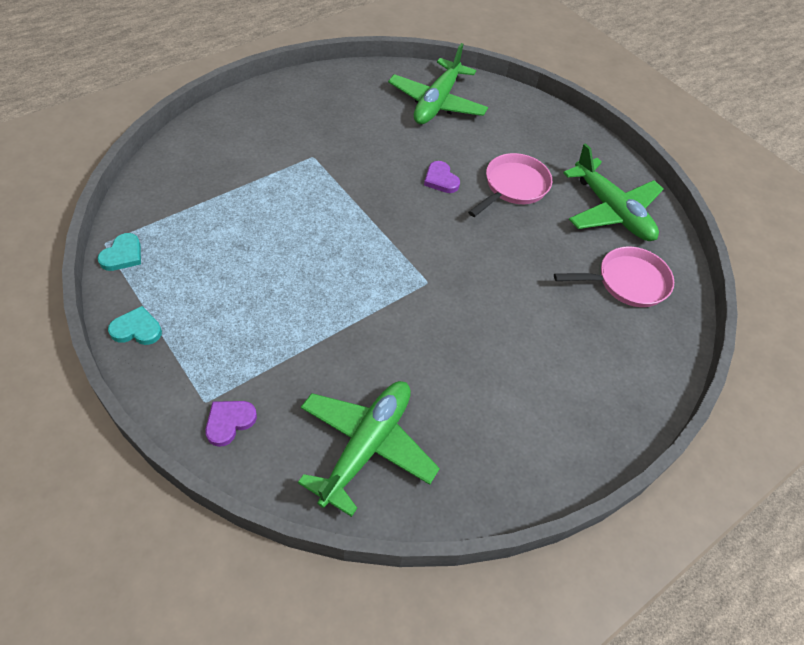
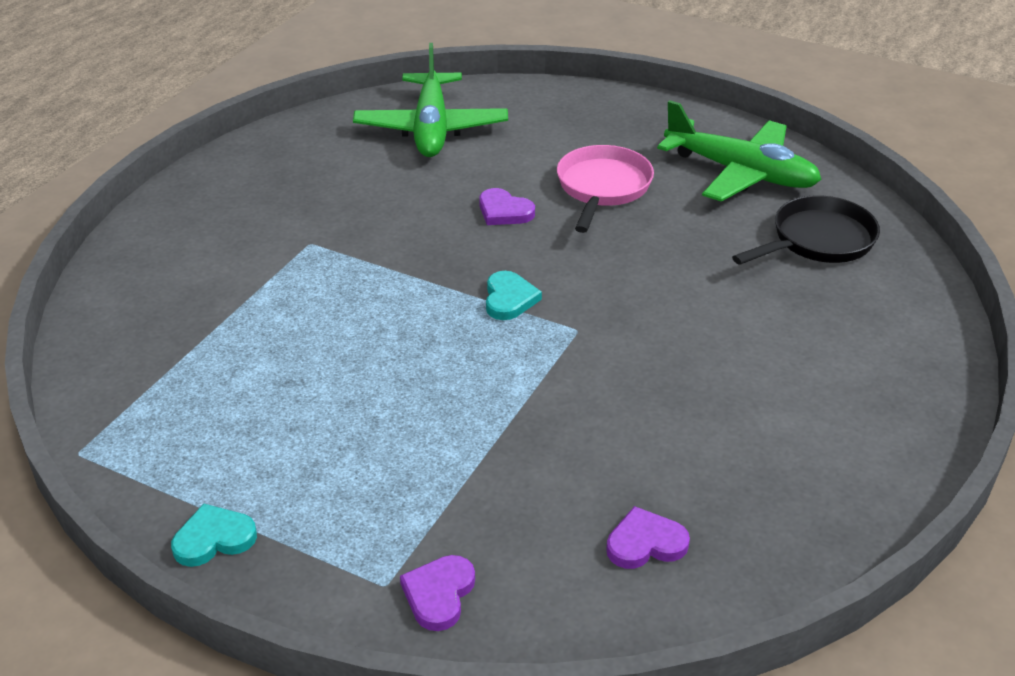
camera: 20 degrees left, 15 degrees down
turquoise heart [98,233,141,271] -> turquoise heart moved to [486,271,542,320]
green plane [298,381,440,517] -> purple heart [606,506,690,569]
pink pan [554,247,674,307] -> black pan [732,195,880,265]

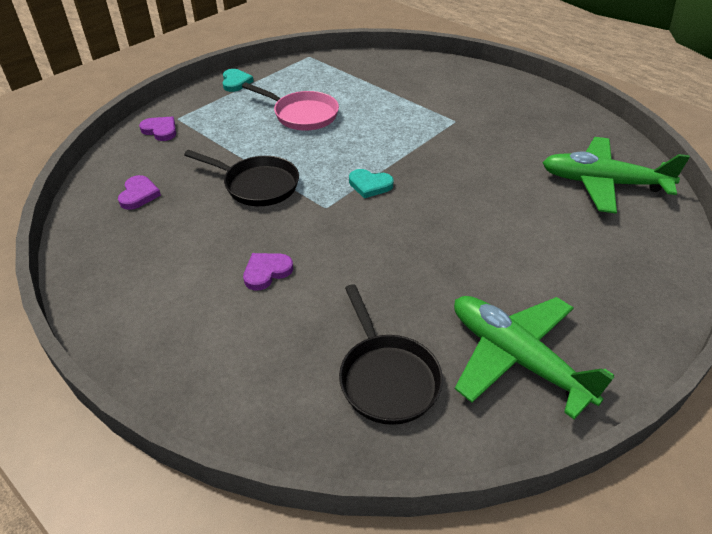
camera: 105 degrees right, 5 degrees up
purple heart [479,188,535,225] -> purple heart moved to [243,253,293,291]
pink pan [557,145,654,233] -> pink pan moved to [242,83,339,131]
green plane [657,100,822,202] -> green plane turned 90 degrees clockwise [454,296,614,419]
none -> black pan [184,150,299,206]

